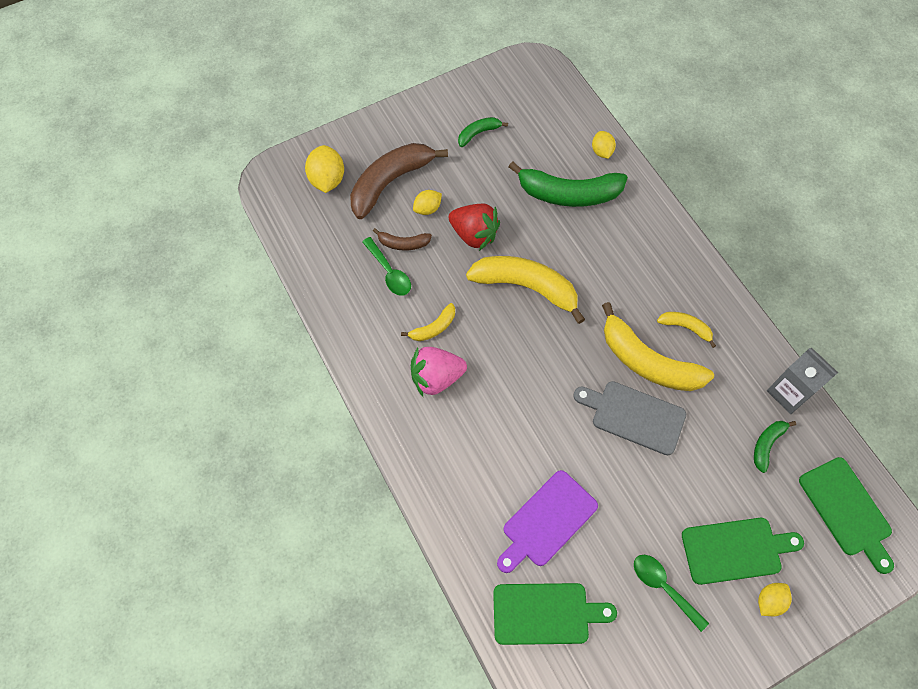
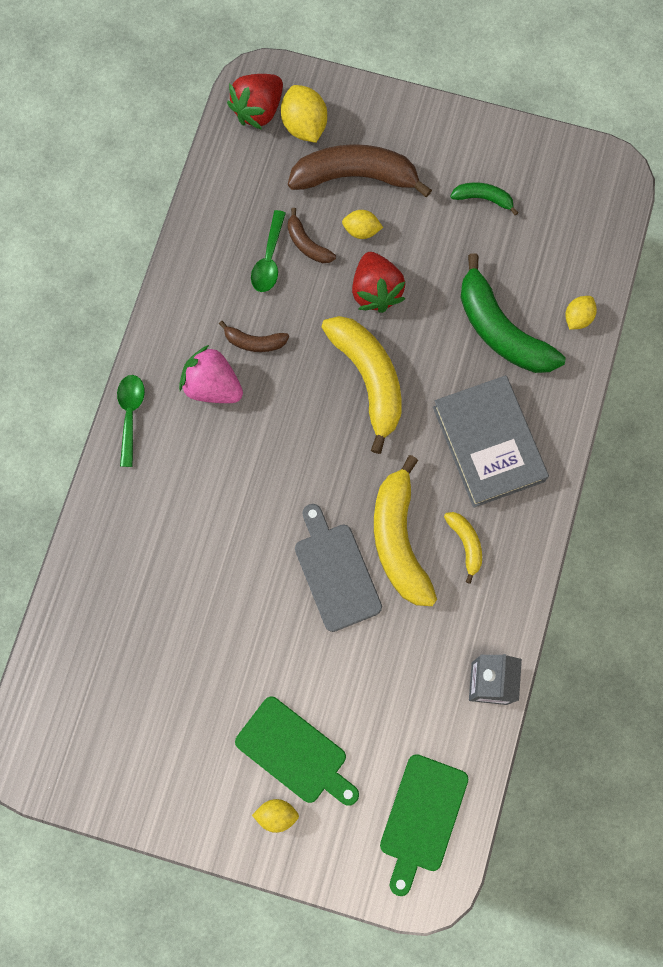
camera: 45 degrees right, 10 degrees up
yellow lemon [305,145,344,193] -> yellow lemon turned 60 degrees counterclockwise [281,85,327,143]
yellow banana [401,303,455,341] -> brown banana [219,321,289,352]
green cutting board [493,583,617,645] -> none
purple cutting board [497,470,598,573] -> none
green spoon [634,555,709,632] -> green spoon moved to [117,375,145,467]
green banana [754,421,796,473] -> none
none -> red strawberry [227,74,283,130]
none -> grey book [433,375,549,508]

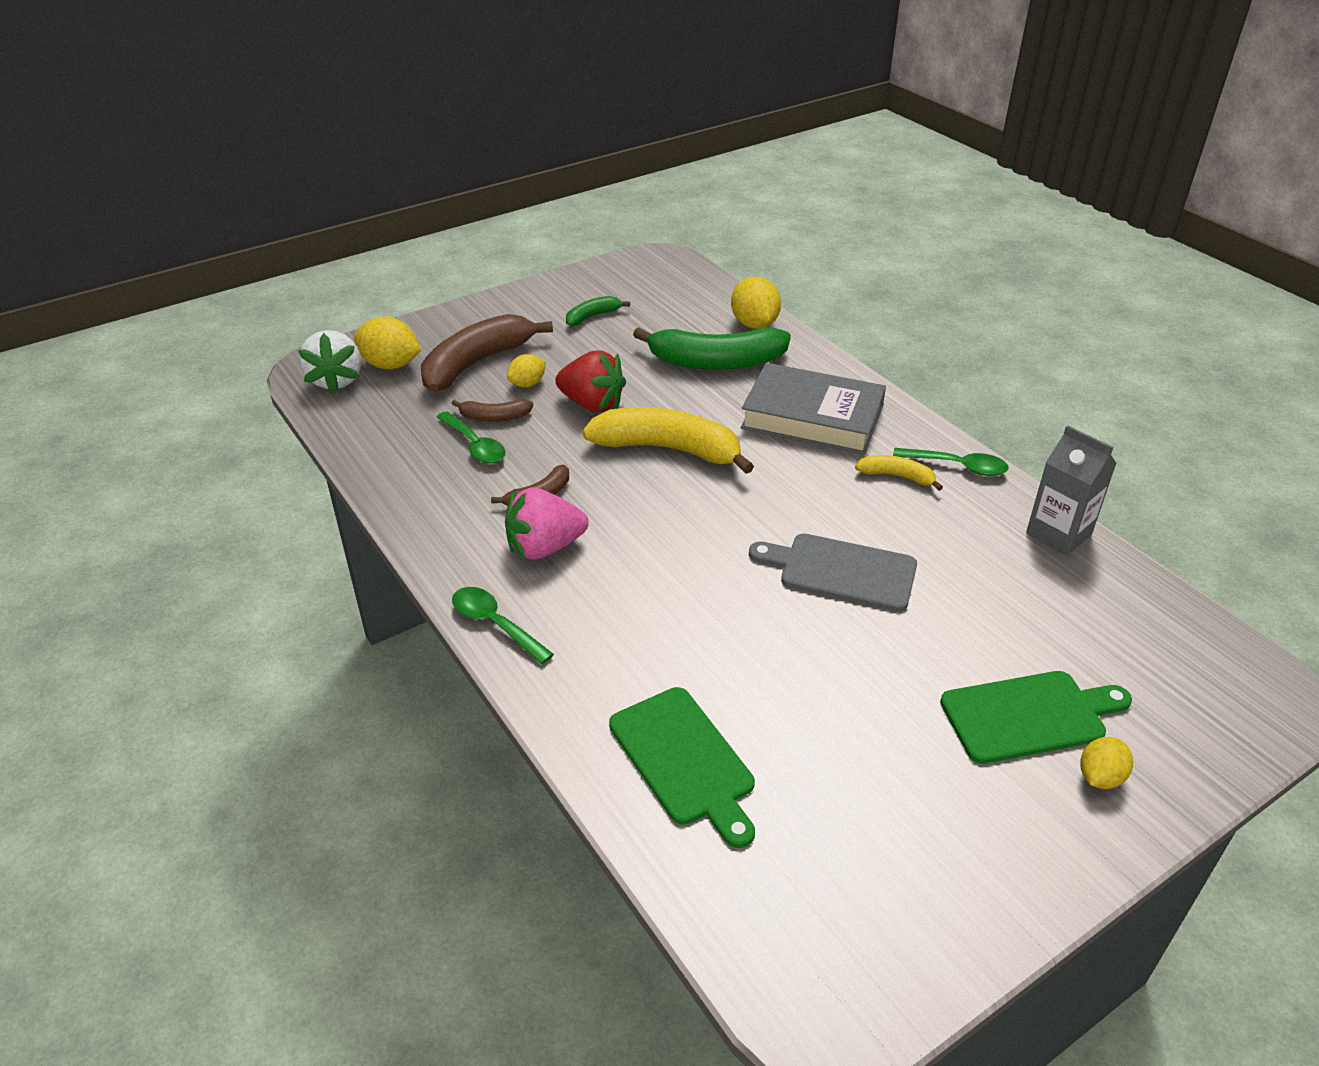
camera: 50 degrees left, 35 degrees down
red strawberry [227,74,283,130] -> white strawberry [298,330,361,394]
yellow banana [374,455,437,606] -> none
green cutting board [380,754,468,896] -> green cutting board moved to [609,687,755,848]
yellow lemon [565,296,597,330] -> yellow lemon [731,277,781,329], size x1.63
none -> green spoon [893,448,1009,476]

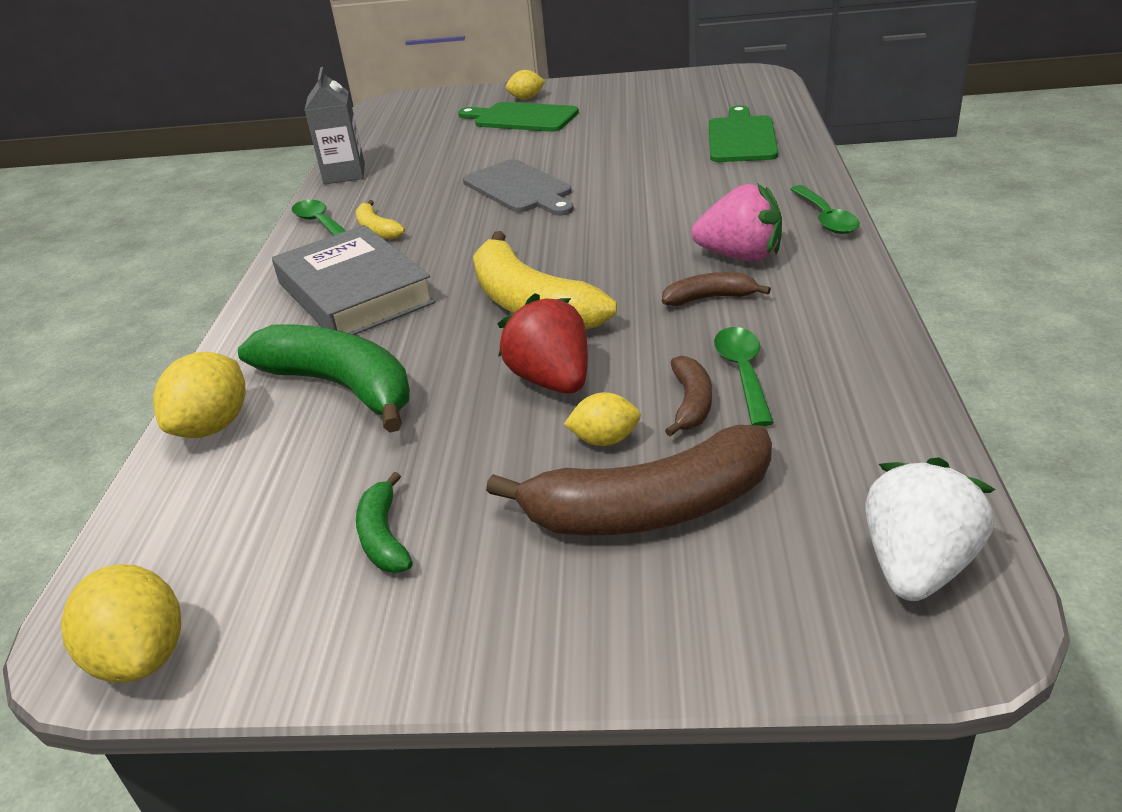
camera: 140 degrees left, 5 degrees down
yellow lemon [354,317,421,369] -> yellow lemon moved to [61,564,181,683]
brown banana [451,399,533,422] -> brown banana turned 60 degrees clockwise [665,355,712,437]
green banana [566,296,630,327] -> green banana turned 75 degrees clockwise [356,472,413,573]

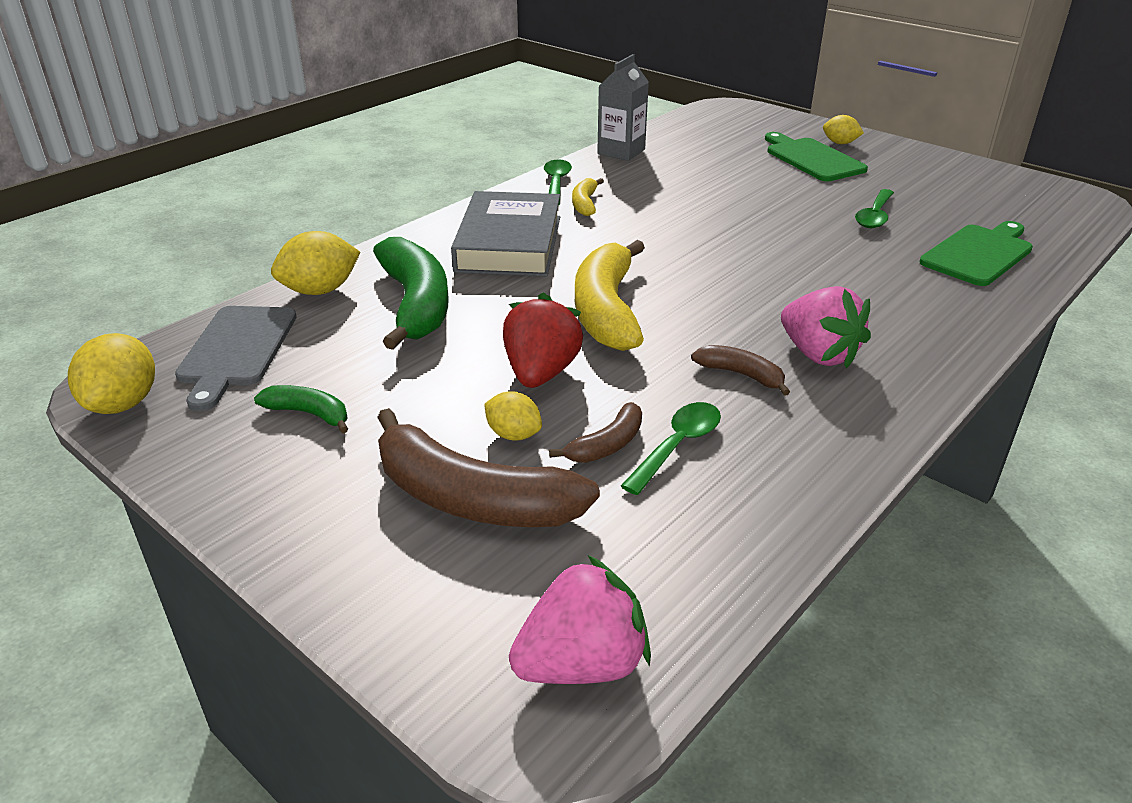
camera: 35 degrees right, 0 degrees up
green banana [356,472,413,573] -> green banana turned 90 degrees clockwise [254,385,348,433]
grey cutting board [463,159,574,216] -> grey cutting board moved to [175,306,297,411]
green spoon [790,185,860,234] -> green spoon moved to [855,189,894,228]
white strawberry [865,457,996,601] -> pink strawberry [509,555,651,684]

